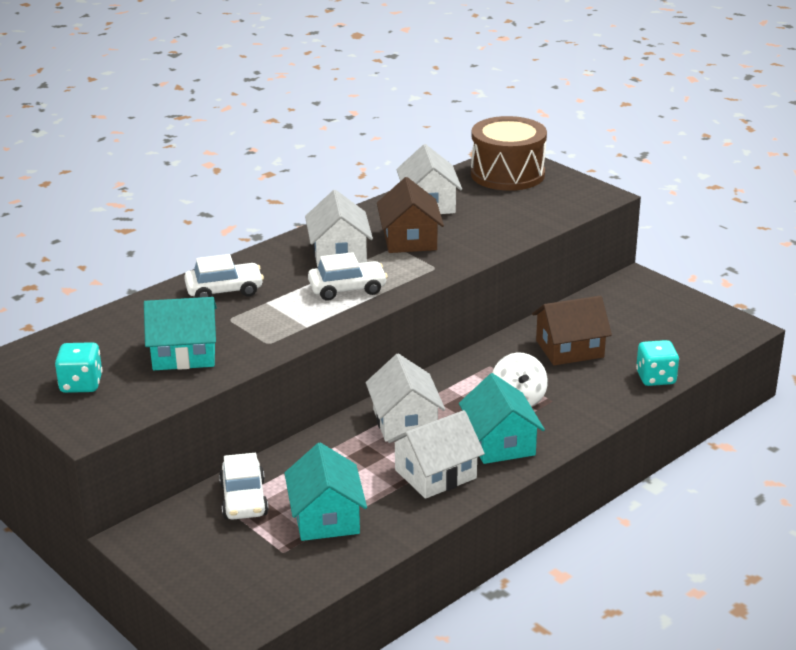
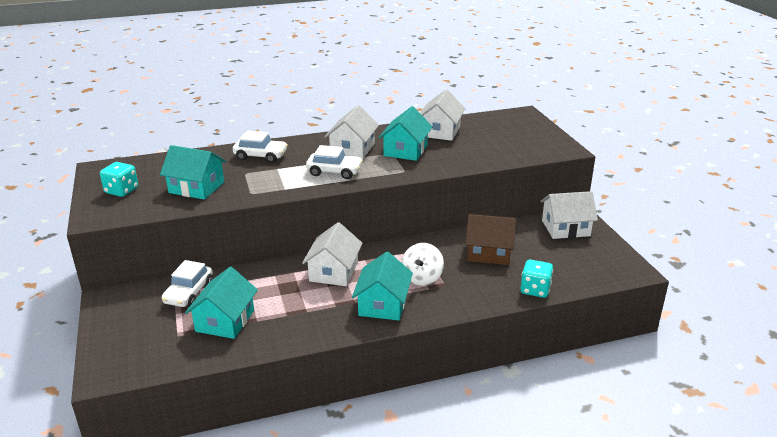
camera: 25 degrees right, 0 degrees up
brown house [377,177,444,253] -> turquoise house [379,106,433,161]
white house [388,410,485,499] -> white house moved to [541,191,598,239]
brown drum [471,116,547,191] -> none

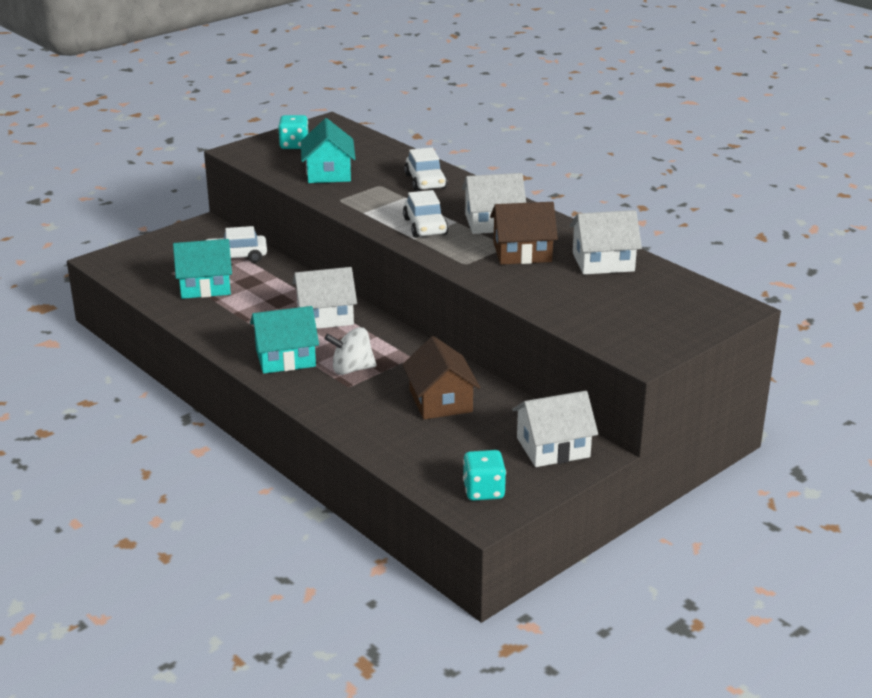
camera: 65 degrees right, 0 degrees up
turquoise house [379,106,433,161] -> brown house [490,202,558,265]
turquoise dice [520,260,553,298] -> turquoise dice moved to [463,450,506,501]
white house [541,191,598,239] -> white house turned 75 degrees counterclockwise [512,391,598,467]

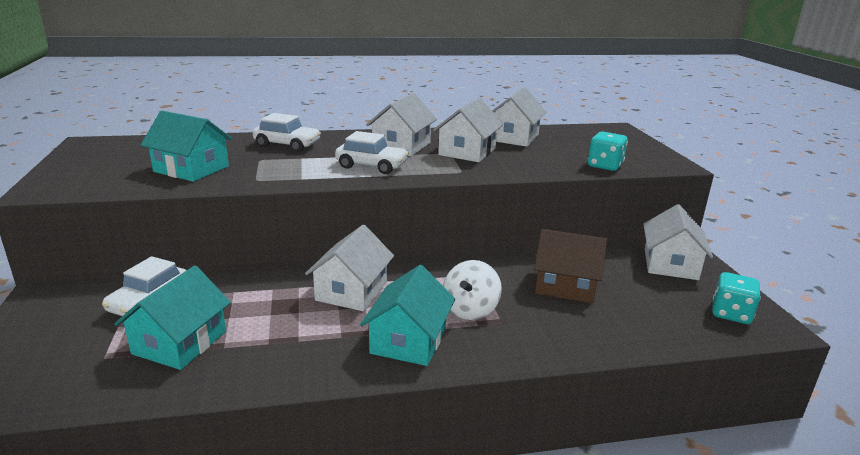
camera: 60 degrees left, 5 degrees down
turquoise dice [278,115,308,149] -> turquoise dice moved to [588,131,628,171]
brown house [490,202,558,265] -> white house [433,97,503,162]

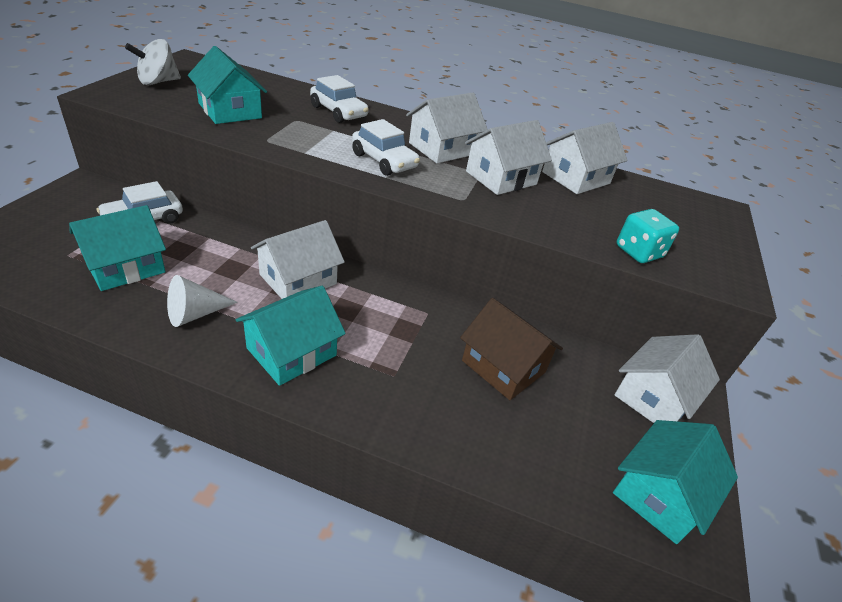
camera: 25 degrees right, 15 degrees up
white spinning top [443,260,502,320] -> white spinning top moved to [125,39,181,85]
turquoise dice [712,272,761,324] -> turquoise house [613,420,738,544]
none -> white cone [167,275,238,327]

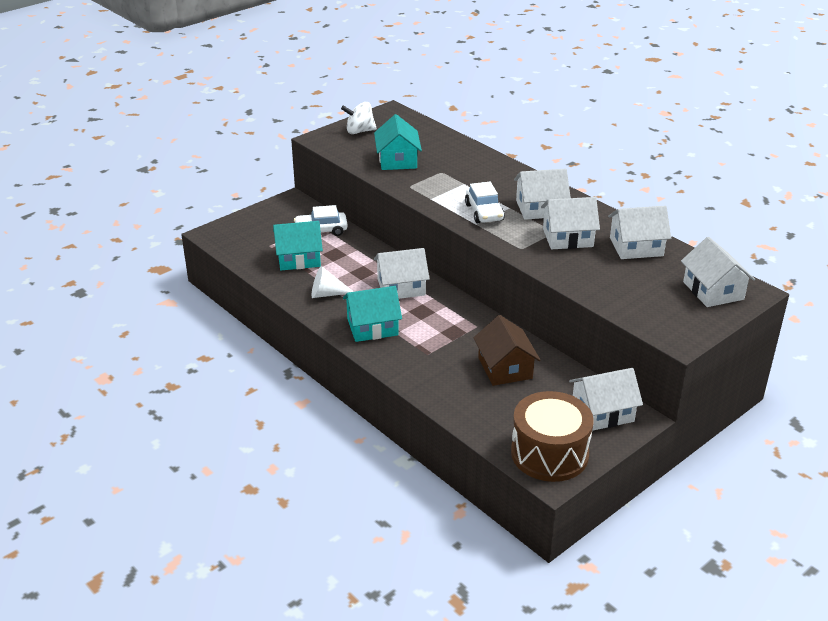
camera: 35 degrees right, 5 degrees down
white car [310,75,369,123] -> none
turquoise house [613,420,738,544] -> brown drum [511,391,594,482]
turquoise dice [616,209,679,263] -> none
none -> white house [681,237,755,307]

